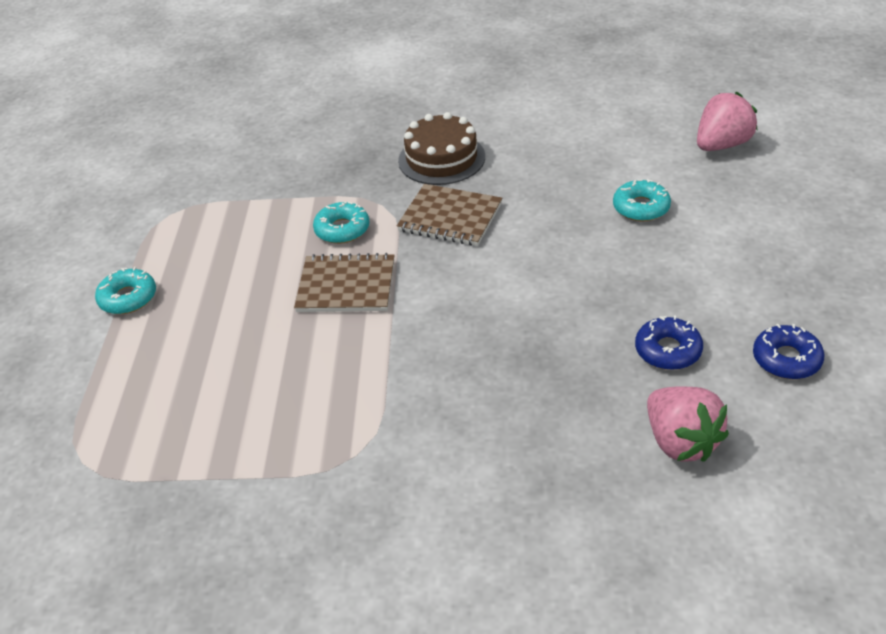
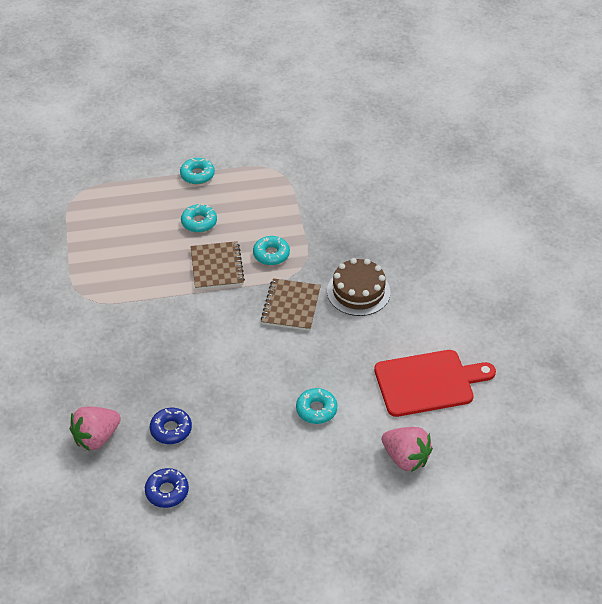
camera: 75 degrees right, 5 degrees up
none -> turquoise donut [181,204,217,233]
none -> red cutting board [374,350,496,417]

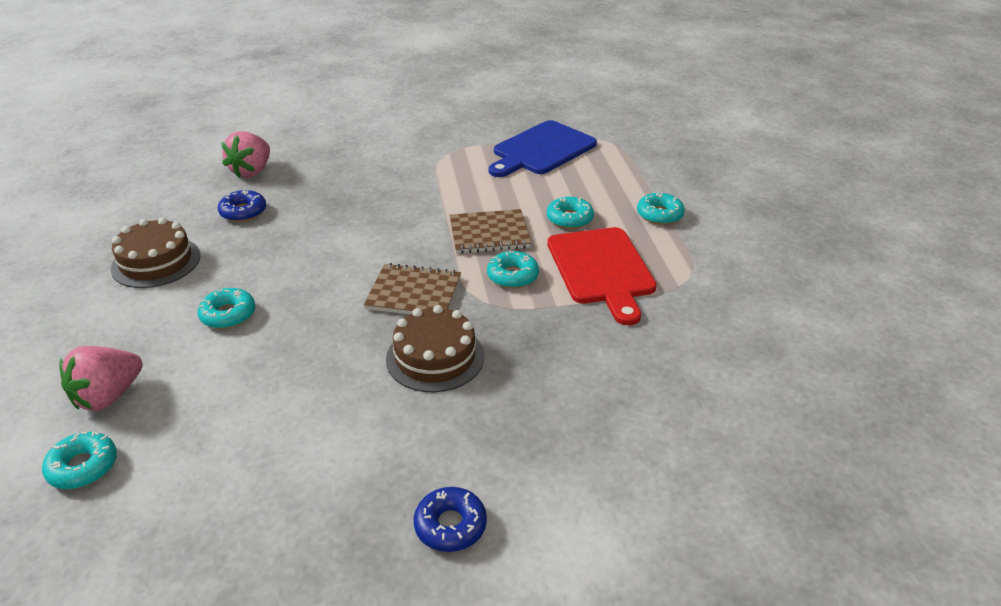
camera: 90 degrees right, 10 degrees down
pink strawberry [70,406,121,451] -> pink strawberry turned 120 degrees counterclockwise [221,131,270,178]
blue donut [145,468,189,508] -> blue donut moved to [414,487,487,552]
red cutting board [374,350,496,417] -> red cutting board moved to [547,227,657,325]
none -> turquoise donut [42,431,117,489]
none -> brown cake [111,217,201,288]
none -> blue cutting board [489,120,597,177]

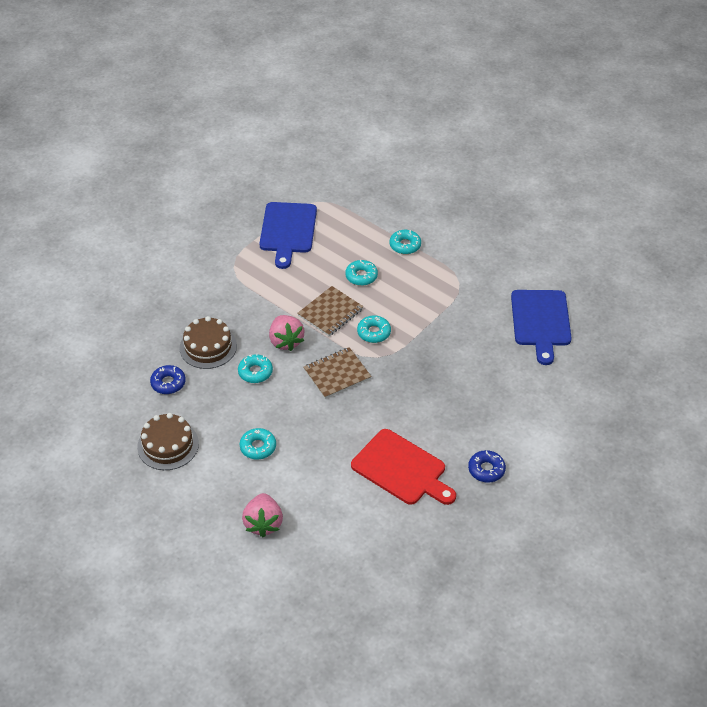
camera: 40 degrees left, 10 degrees up
turquoise donut [42,431,117,489] -> turquoise donut moved to [238,353,273,383]
pink strawberry [221,131,270,178] -> pink strawberry moved to [269,315,304,351]
brown cake [386,305,484,392] -> brown cake moved to [180,316,237,369]
red cutting board [547,227,657,325] -> red cutting board moved to [351,429,456,505]
none -> blue cutting board [511,290,572,365]

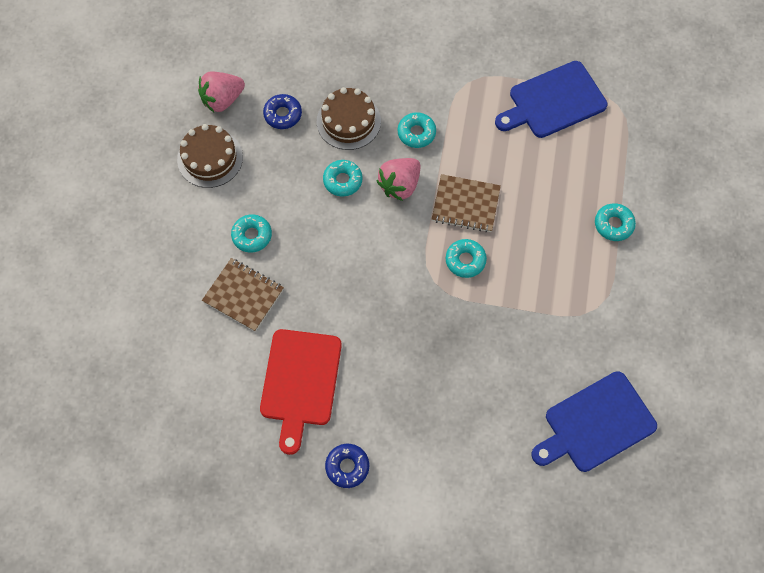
camera: 60 degrees right, 20 degrees up
pink strawberry [242,493,283,537] -> pink strawberry moved to [198,71,245,112]
brown notebook [303,347,372,399] -> brown notebook moved to [202,258,284,331]
turquoise donut [345,260,378,286] -> turquoise donut moved to [398,112,436,148]

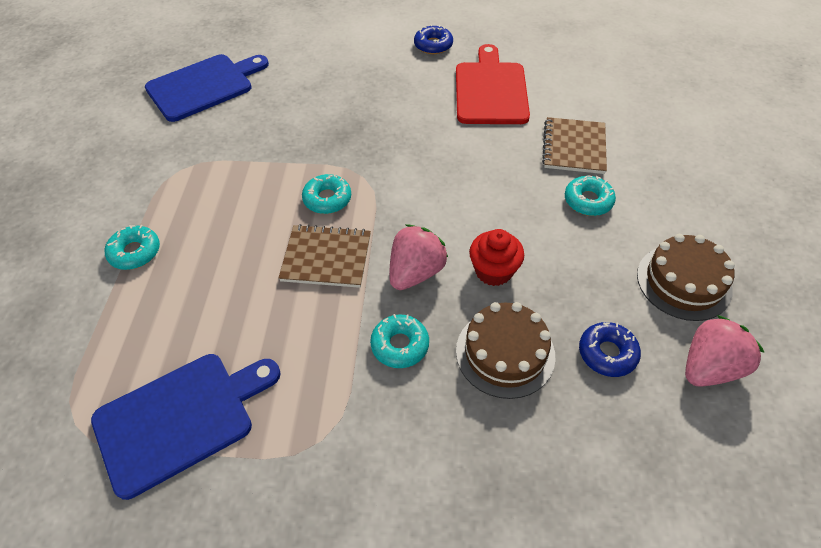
camera: 175 degrees right, 15 degrees down
brown notebook [202,258,284,331] -> brown notebook turned 75 degrees clockwise [542,117,607,174]
turquoise donut [323,160,363,196] -> red cupcake [469,229,524,286]

